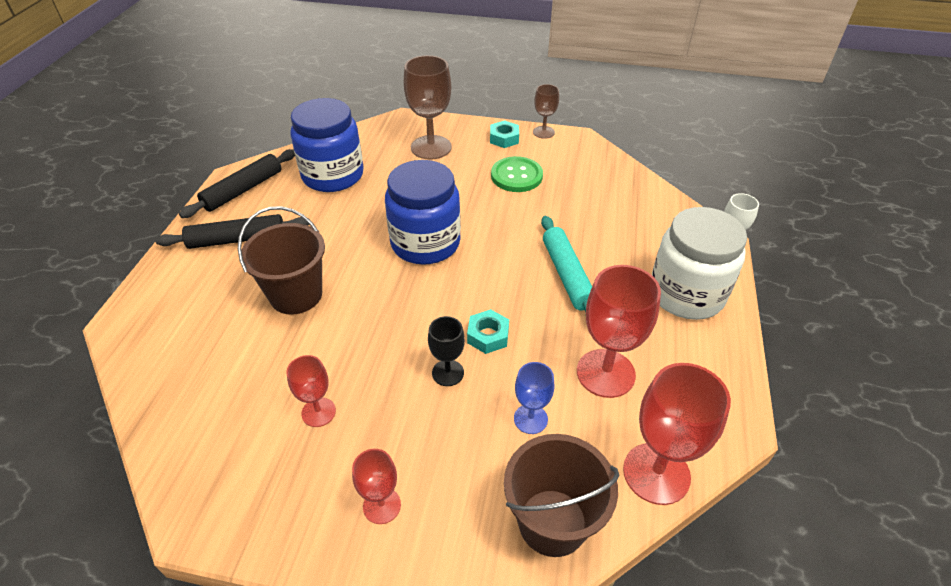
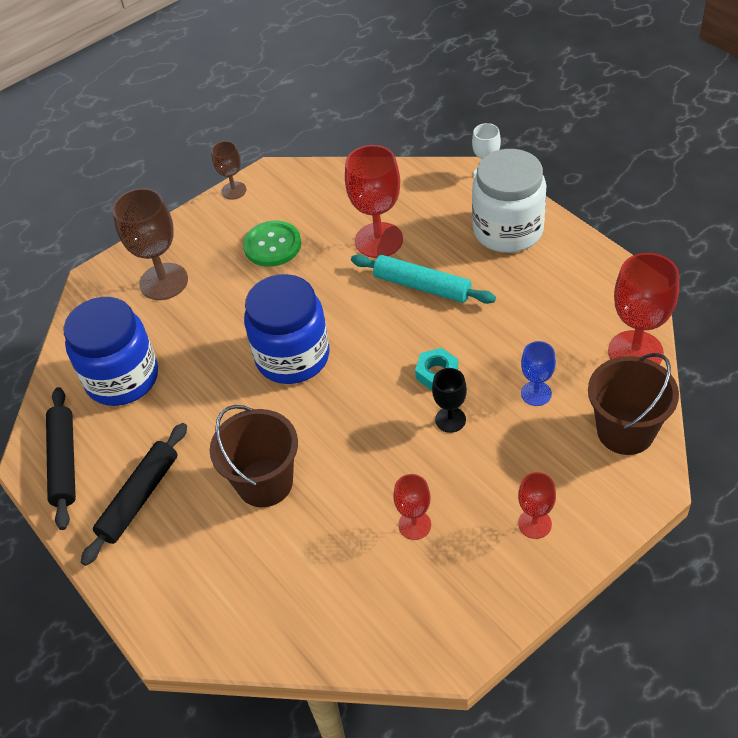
camera: 45 degrees left, 5 degrees up
turquoise nut [490,120,519,148] -> none
red goblet [577,265,661,398] -> red goblet moved to [345,145,403,258]

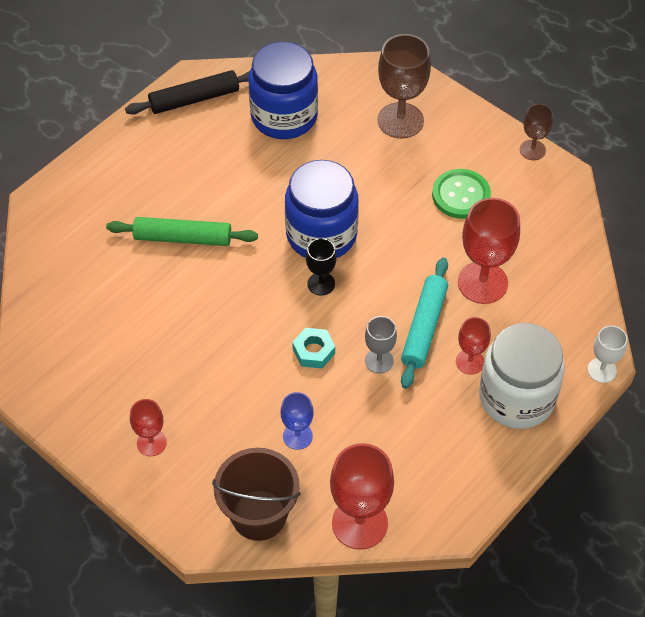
camera: 75 degrees right, 5 degrees up
black rolling pin [81,423,187,566] -> none
brown bucket [210,405,298,507] -> green rolling pin [106,217,258,246]
red goblet [393,474,431,540] -> red goblet moved to [456,317,491,375]
black goblet [432,368,467,433] -> black goblet moved to [306,238,337,296]
none -> grey goblet [365,316,397,374]

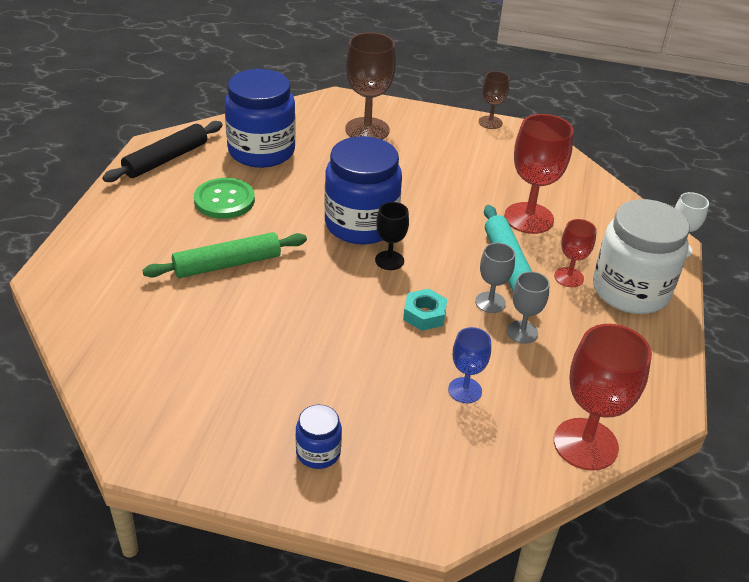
camera: 30 degrees left, 15 degrees down
red goblet [130,399,167,456] -> blue jar [296,405,342,469]
brown bucket [212,448,301,541] -> none
green button [432,169,491,219] -> green button moved to [194,178,255,219]
none -> grey goblet [507,271,550,344]

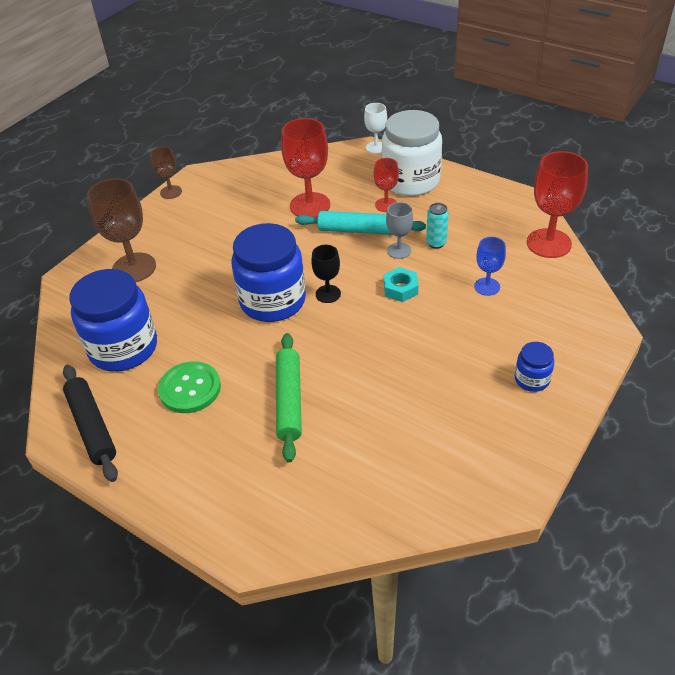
camera: 65 degrees left, 5 degrees up
grey goblet [507,271,550,344] -> turquoise can [426,203,449,249]

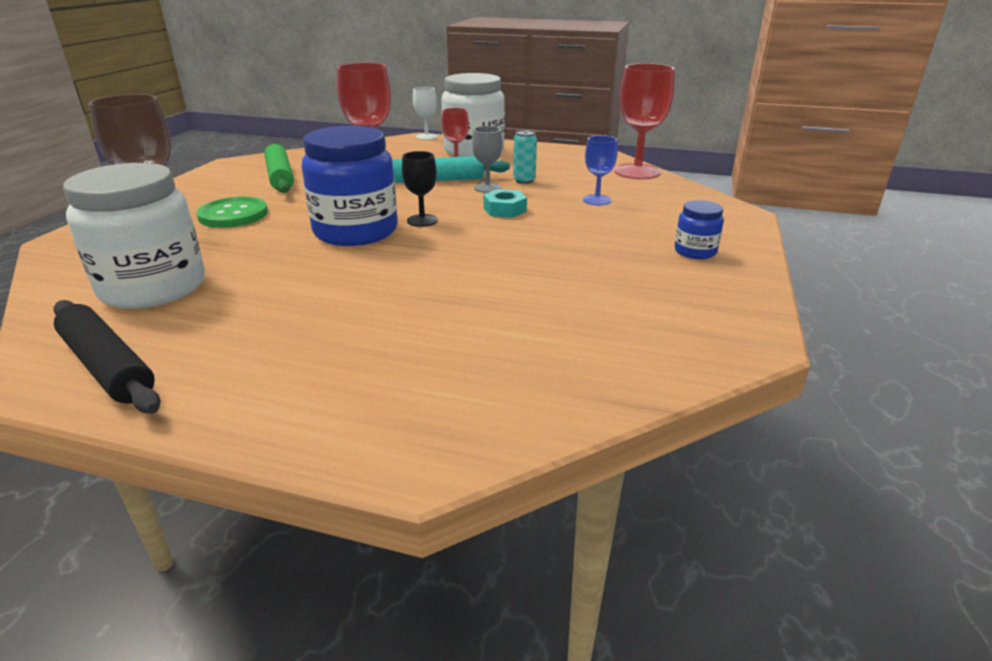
camera: 20 degrees left, 15 degrees down
blue jar [69,269,157,372] -> white jar [63,163,205,309]
brown goblet [150,147,182,199] -> none
green button [158,361,221,413] -> green button moved to [196,196,268,228]
green rolling pin [276,333,302,463] -> green rolling pin moved to [264,144,294,193]

